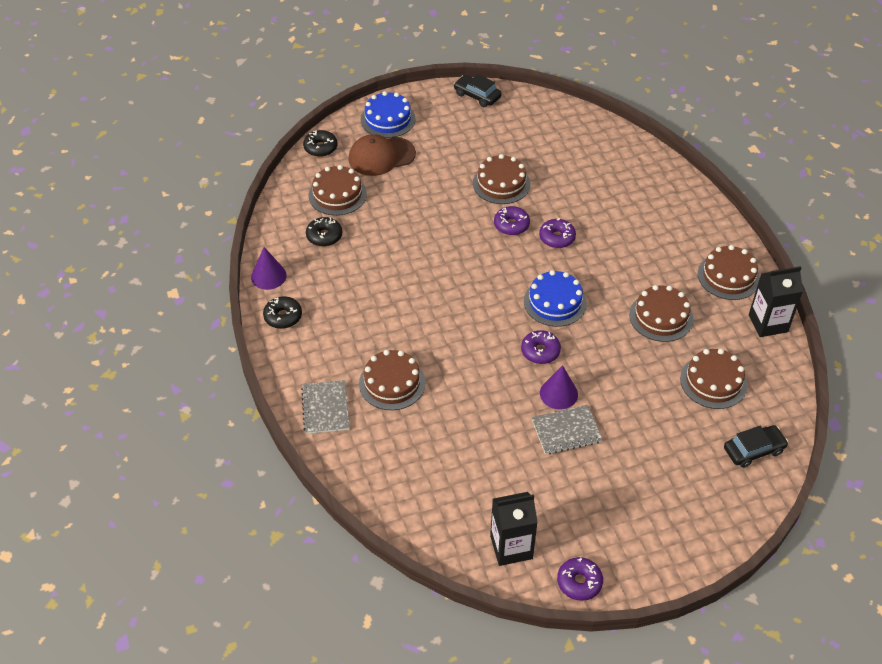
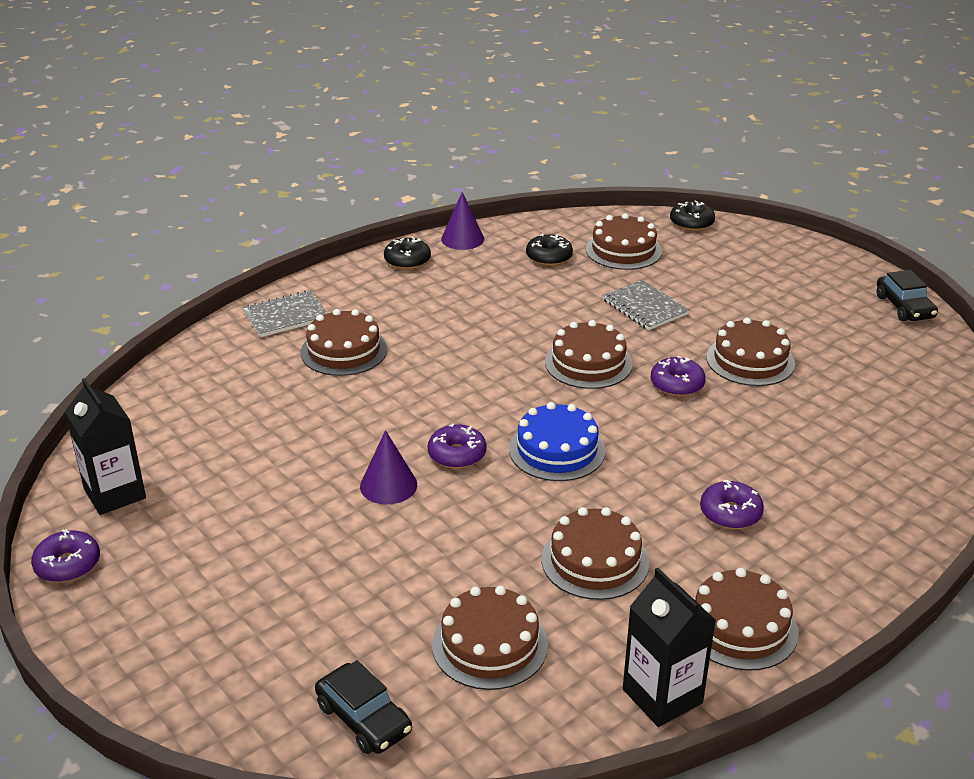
camera: 70 degrees right, 15 degrees down
brown cap [349,134,416,176] -> none
blue cake [361,91,415,138] -> none
black car [454,74,502,107] -> black car turned 150 degrees clockwise [877,270,938,321]
grey notebook [532,405,603,454] -> grey notebook moved to [602,280,690,330]
purple donut [539,218,576,248] -> purple donut moved to [700,480,764,529]
none -> brown cake [545,320,633,389]

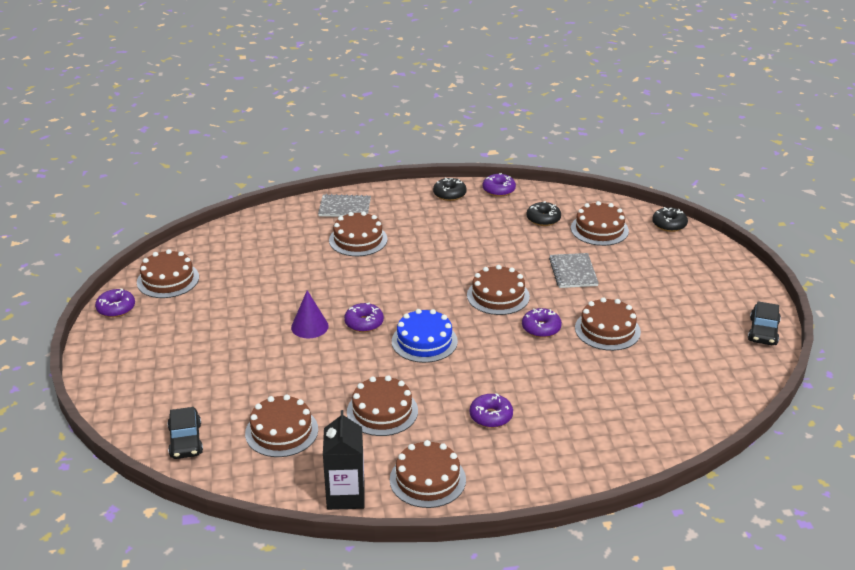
camera: 30 degrees right, 0 degrees up
black carton [65,378,146,515] -> brown cake [137,249,199,298]
purple cone [441,192,484,250] -> purple donut [483,173,516,197]

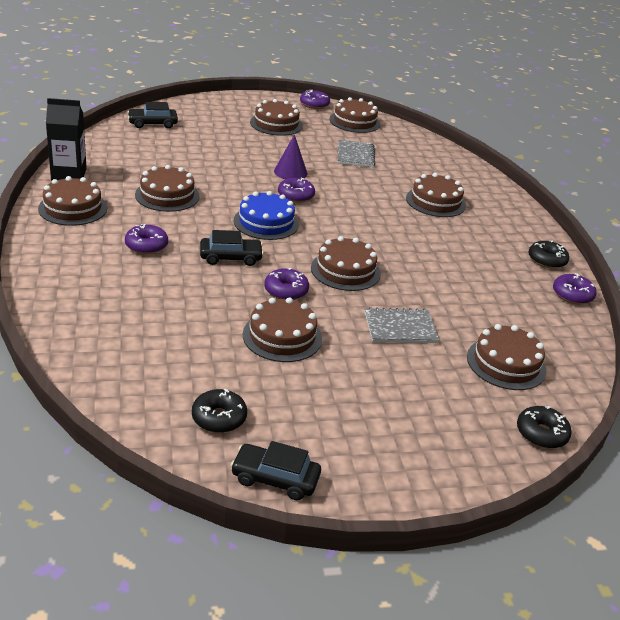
camera: 85 degrees right, 0 degrees up
brown cake [245,394,318,457] -> brown cake moved to [250,99,303,136]
grey notebook [318,194,371,217] -> grey notebook moved to [338,140,375,167]
black donut [527,201,561,226] -> black donut moved to [192,389,247,433]
none -> black car [200,230,264,266]

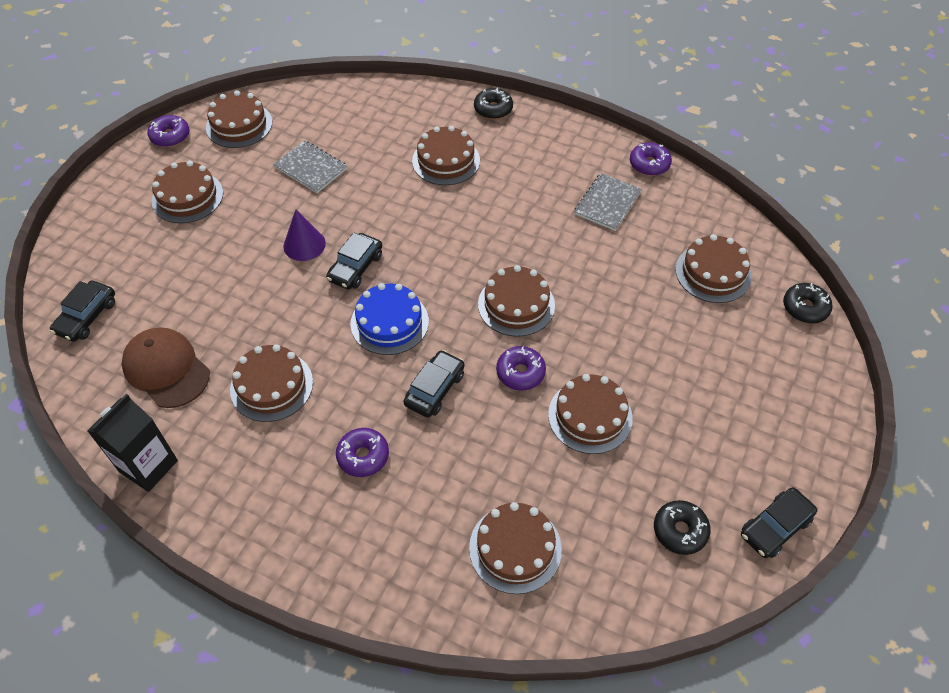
camera: 50 degrees left, 20 degrees up
brown cake [38,176,107,226] -> brown cake moved to [469,502,562,594]
purple donut [278,178,315,203] -> black car [326,233,382,289]
grey notebook [365,307,439,343] -> grey notebook moved to [574,173,642,231]
black donut [529,240,569,269] -> black donut moved to [474,88,513,119]
none -> brown cap [122,327,210,408]

